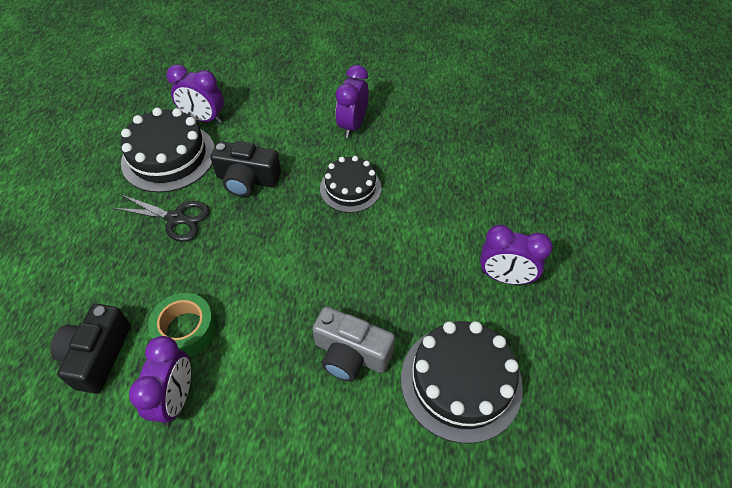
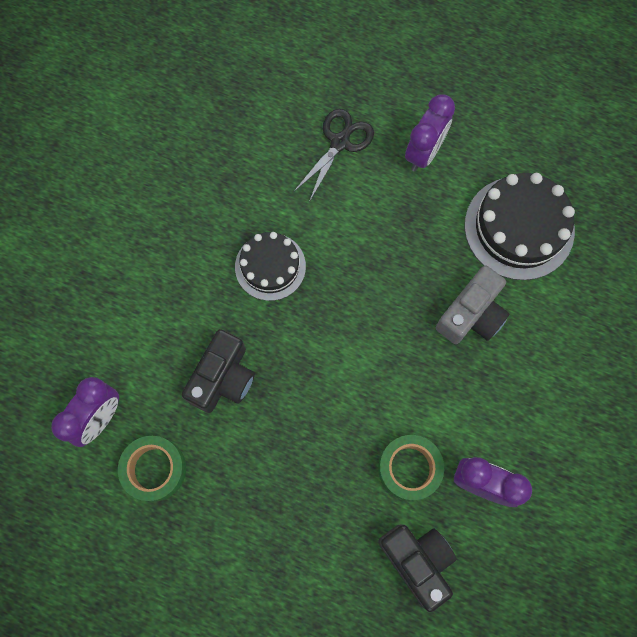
camera: 75 degrees left, 20 degrees up
black camera [50,304,131,394] -> black camera turned 150 degrees counterclockwise [378,525,457,612]
black scissors [112,195,210,242] -> black scissors moved to [293,109,374,202]
black cake [120,108,215,193] -> green tape [118,436,186,502]
purple clock [336,65,369,138] -> none

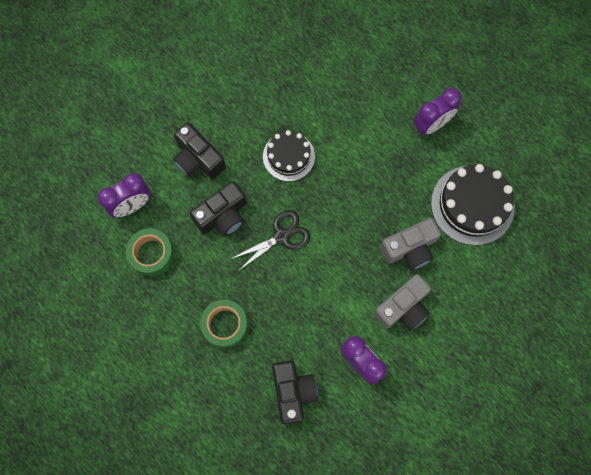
camera: 25 degrees right, 0 degrees up
black scissors [293,109,374,202] -> black scissors moved to [231,210,311,272]
green tape [378,435,444,501] -> green tape moved to [200,300,248,348]
none -> black camera [173,123,226,179]
none -> grey camera [373,274,431,331]

